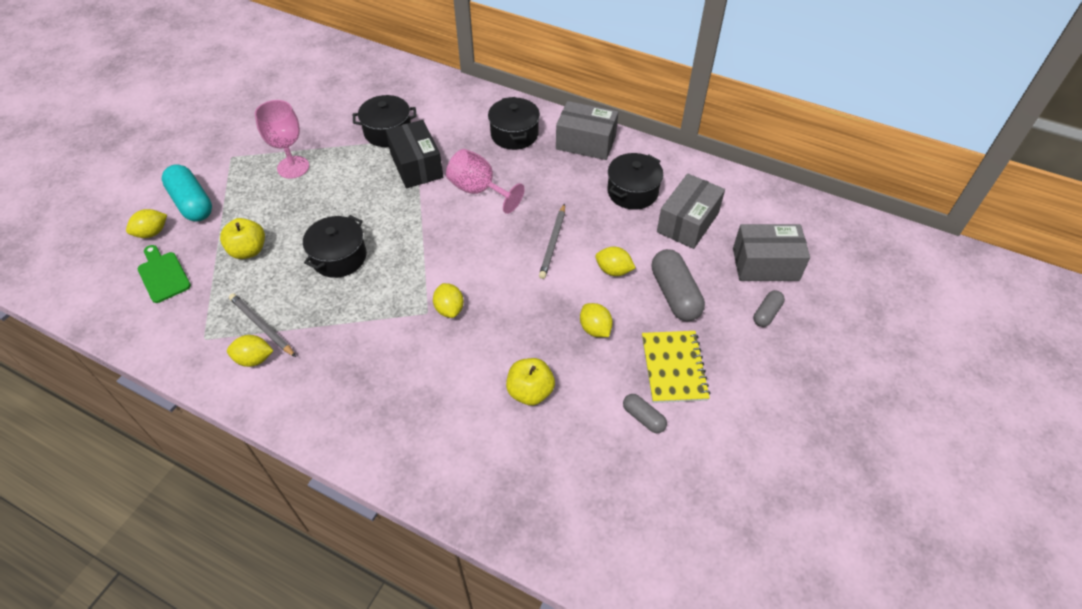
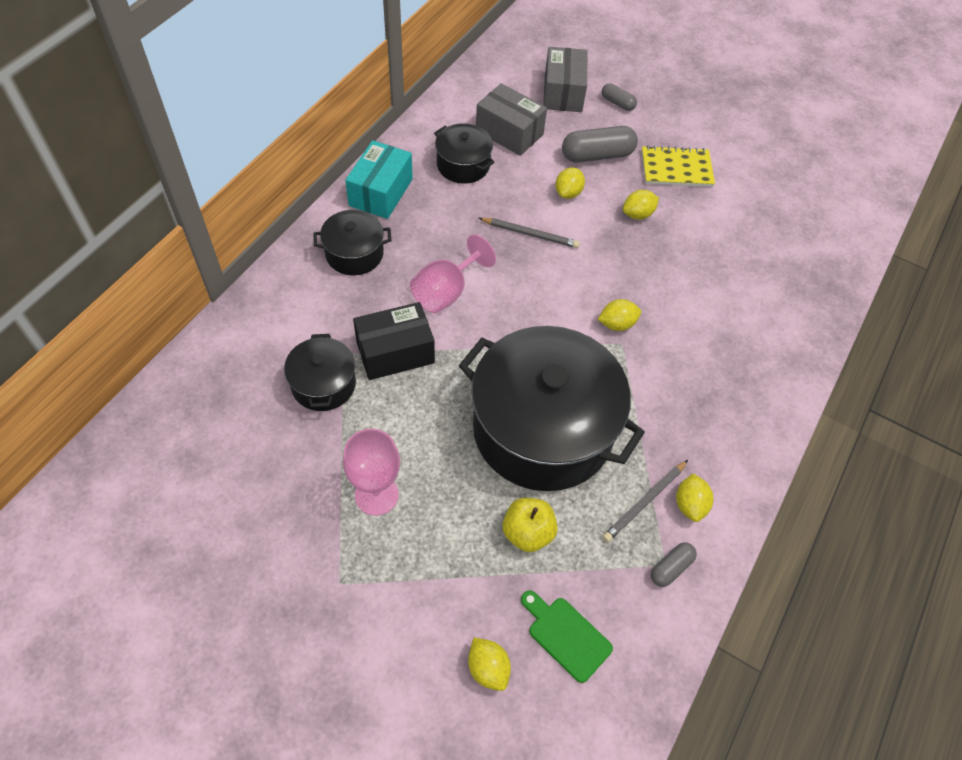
camera: 90 degrees left, 5 degrees up
green cutting board [138,245,191,303] -> green cutting board turned 75 degrees clockwise [521,590,613,683]
turquoise capsule [162,165,212,222] -> none
black pot [303,215,367,278] -> black pot [459,326,645,491], size x2.14
yellow apple [506,358,555,406] -> none
grey box [556,101,618,160] -> turquoise box [345,140,413,219]
grey capsule [623,394,667,433] -> grey capsule moved to [651,542,697,587]

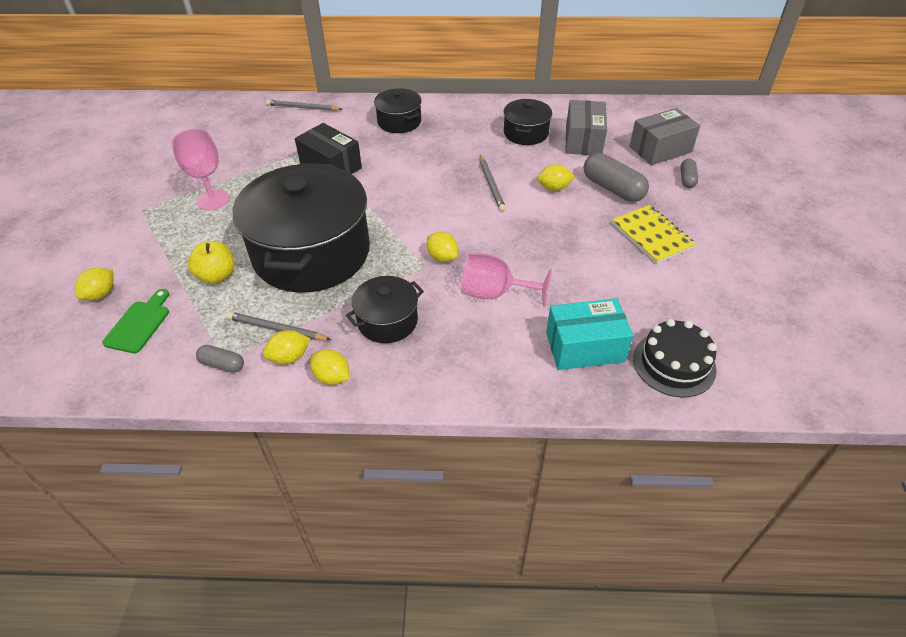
camera: 65 degrees right, 10 degrees down
black pot [284,334,356,411] -> black pot moved to [346,276,424,343]
turquoise box [345,140,413,219] -> turquoise box moved to [546,298,633,370]
pink goblet [410,234,496,313] -> pink goblet moved to [461,253,552,307]
yellow lemon [623,190,659,220] -> yellow lemon moved to [310,349,350,385]
none -> grey pencil [266,100,342,111]
none -> black cake [633,319,717,398]

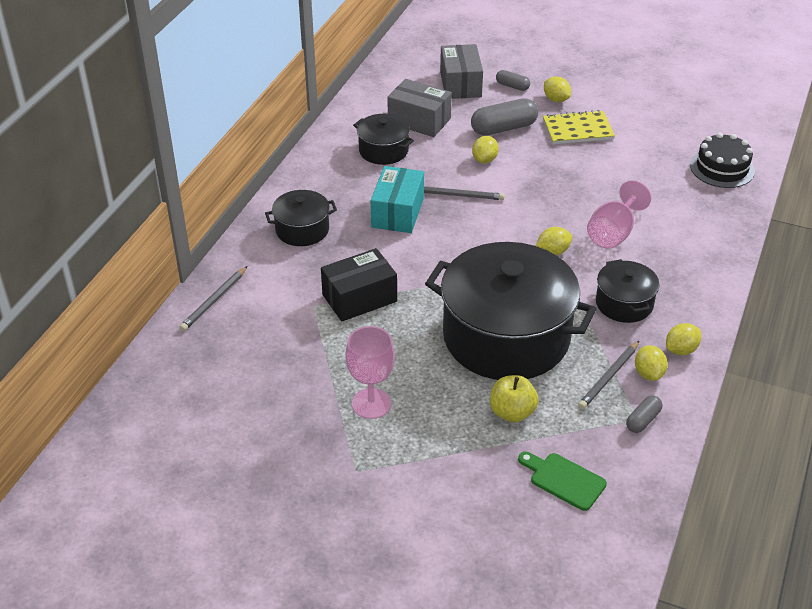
camera: 70 degrees left, 5 degrees down
yellow lemon [75,268,114,300] -> yellow lemon moved to [544,77,571,102]
turquoise box [546,298,633,370] -> turquoise box moved to [371,166,424,233]

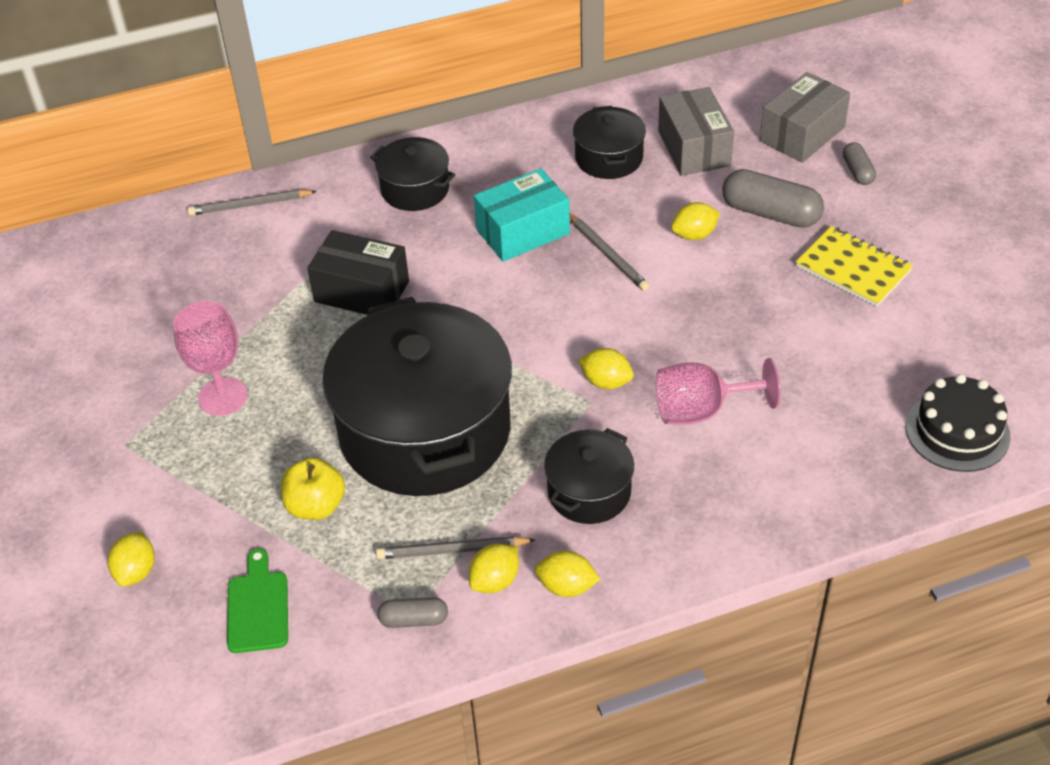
camera: 50 degrees right, 5 degrees up
yellow lemon [544,77,571,102] -> yellow lemon moved to [108,532,155,587]

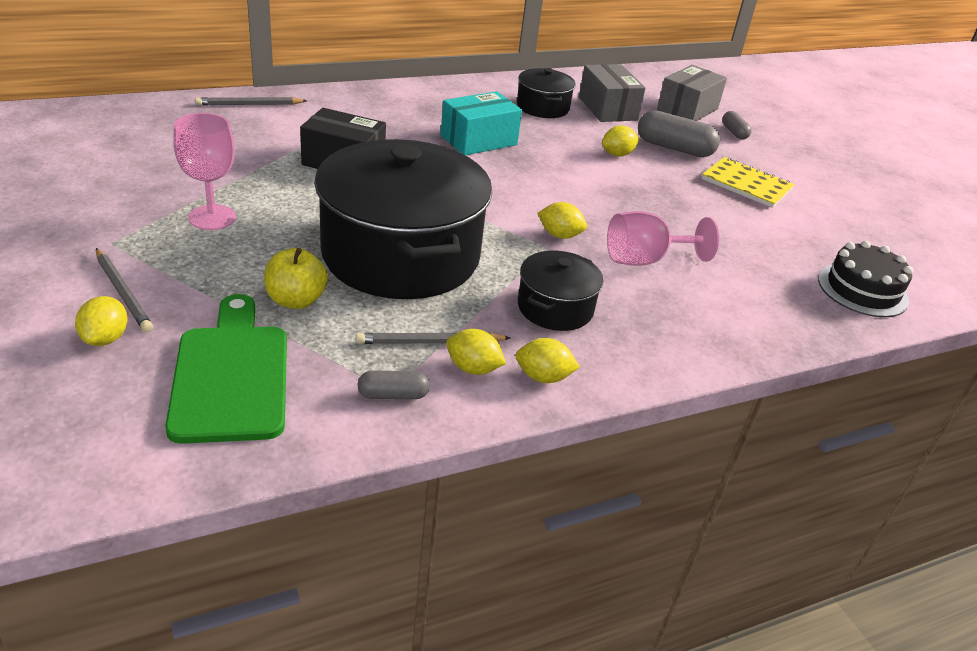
camera: 10 degrees left, 10 degrees down
green cutting board [227,548,288,653] -> green cutting board [165,294,287,444], size x1.74
black pot [370,137,455,211] -> none
yellow lemon [469,544,519,593] -> yellow lemon turned 75 degrees clockwise [446,329,506,375]
grey pencil [570,214,649,291] -> grey pencil moved to [96,248,153,332]

